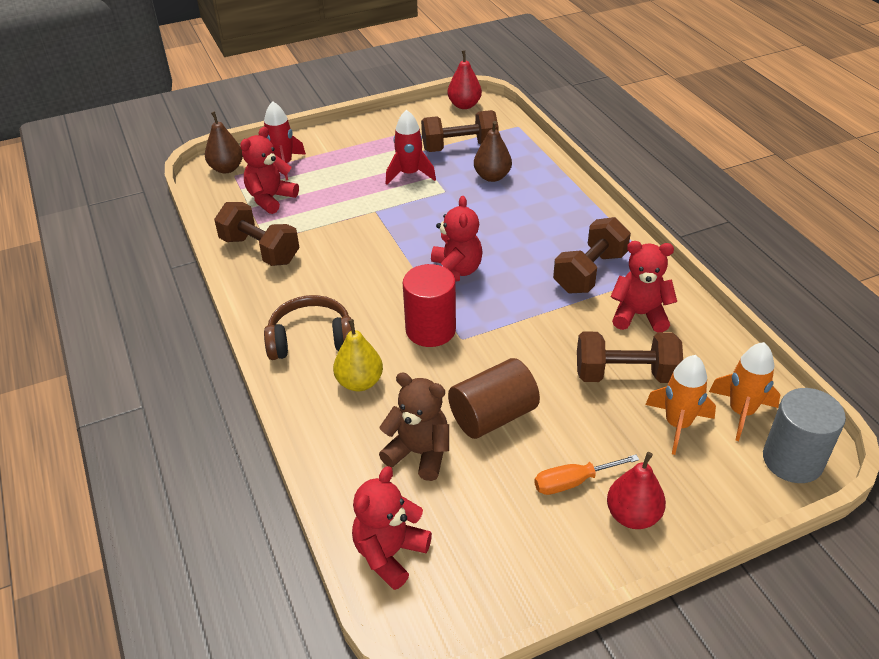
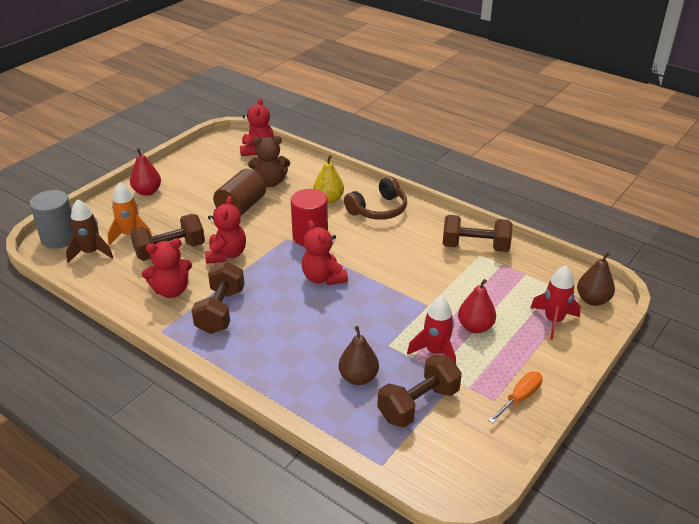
camera: 150 degrees right, 5 degrees down
red teddy bear [240,127,299,214] -> red teddy bear moved to [205,196,246,264]
red pear [448,50,482,109] -> red pear moved to [458,279,496,333]
orange screwdriver [534,454,639,495] -> orange screwdriver moved to [488,371,543,423]
orange rocket [709,342,780,441] -> brown rocket [66,199,113,263]

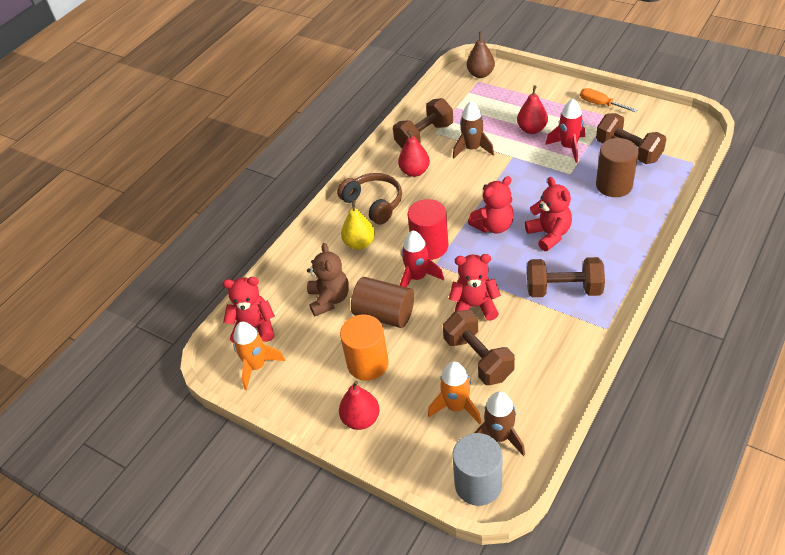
camera: 90 degrees left, 10 degrees up
red teddy bear [142,238,192,298] -> red teddy bear moved to [525,177,572,251]
brown pear [339,326,379,385] -> brown cylinder [596,138,639,197]
brown dumbbell [443,215,513,252] -> brown dumbbell turned 45 degrees clockwise [393,98,453,149]
red rocket [530,266,581,340] -> red rocket moved to [400,230,444,287]
none -> orange rocket [233,322,285,390]
none -> orange cylinder [340,315,389,381]
none -> red pear [398,130,430,177]
none -> brown rocket [453,101,494,159]

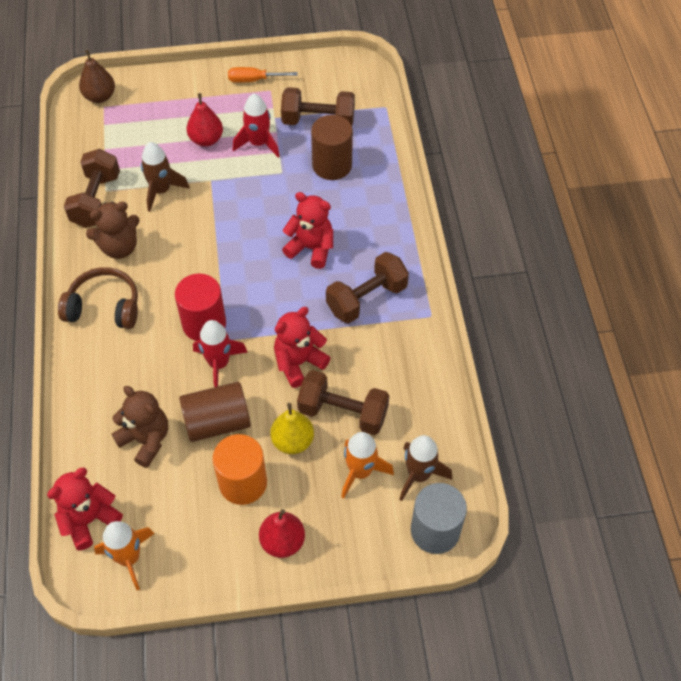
camera: 45 degrees left, 10 degrees up
yellow pear [341,200,375,250] -> yellow pear moved to [270,403,314,454]
red pear [398,130,430,177] -> brown teddy bear [86,202,140,259]
red teddy bear [468,176,514,234] -> none

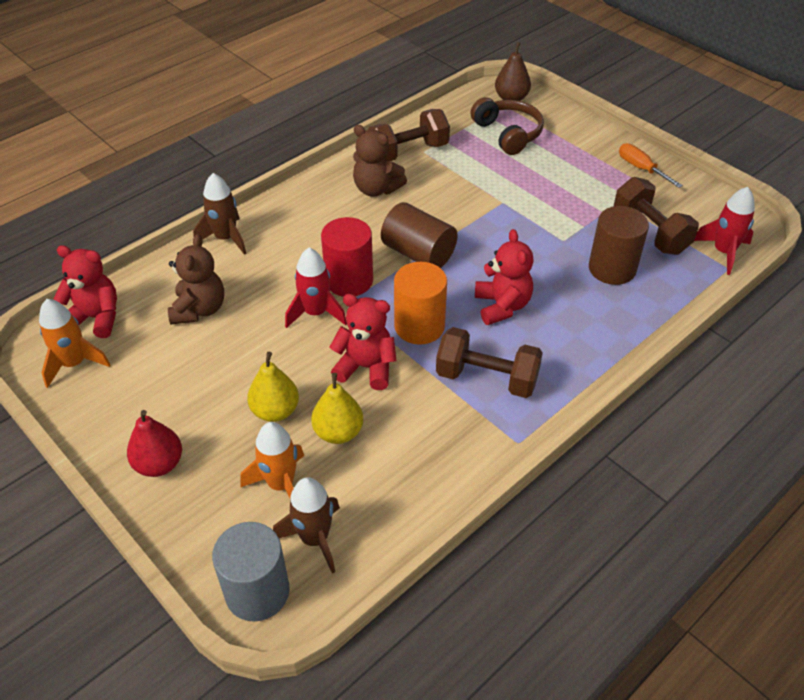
camera: 55 degrees right, 10 degrees down
brown headphones [58,267,138,329] -> brown headphones moved to [471,97,544,155]
brown rocket [141,142,190,212] -> brown rocket moved to [193,173,247,255]
brown cylinder [179,382,251,442] -> brown cylinder moved to [381,202,458,268]
red pear [187,93,223,147] -> none
orange cylinder [213,434,267,505] -> orange cylinder moved to [394,262,447,345]
red rocket [233,94,280,158] -> red rocket moved to [694,187,755,275]
brown dumbbell [297,370,389,435] -> yellow pear [311,373,364,444]

